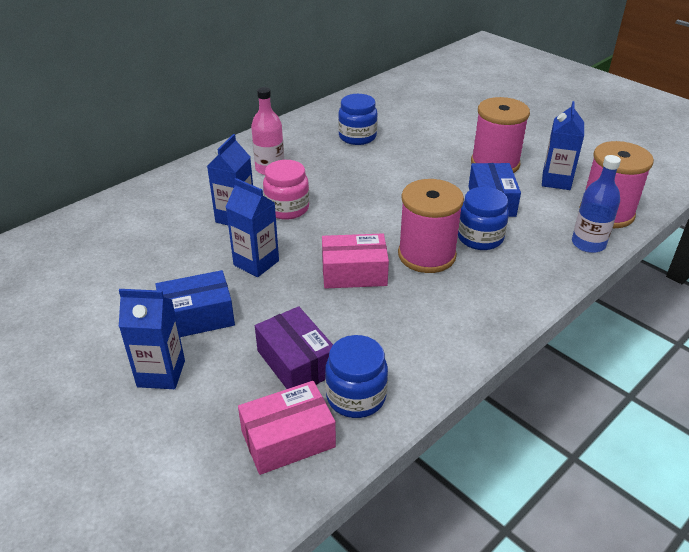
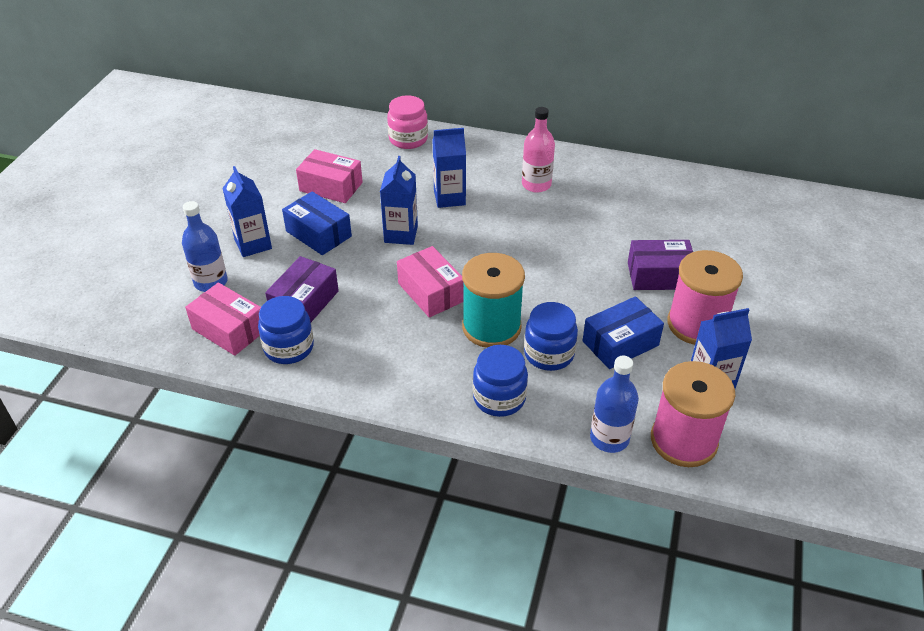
camera: 60 degrees right, 5 degrees up
pink jar [263,160,309,220] -> pink jar moved to [387,95,428,149]
blue jar [338,94,378,145] -> blue jar moved to [473,345,528,417]
pink spool [398,179,464,273] -> turquoise spool [462,253,525,348]
none -> blue bottle [182,201,228,292]
none -> pink box [296,149,363,203]
none -> purple box [628,240,693,290]

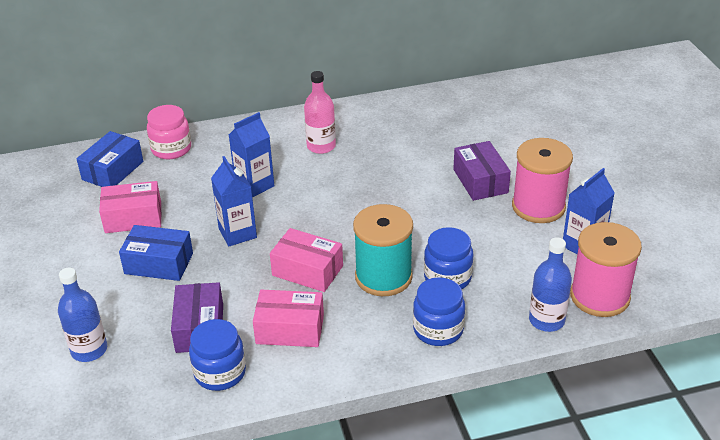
camera: 30 degrees left, 5 degrees down
pink box [185,282,261,356] -> pink box moved to [253,290,324,347]
blue carton [222,166,272,257] -> none
blue box [582,296,664,369] -> blue box moved to [76,131,143,187]
purple box [628,240,693,290] -> purple box turned 75 degrees counterclockwise [453,141,511,201]

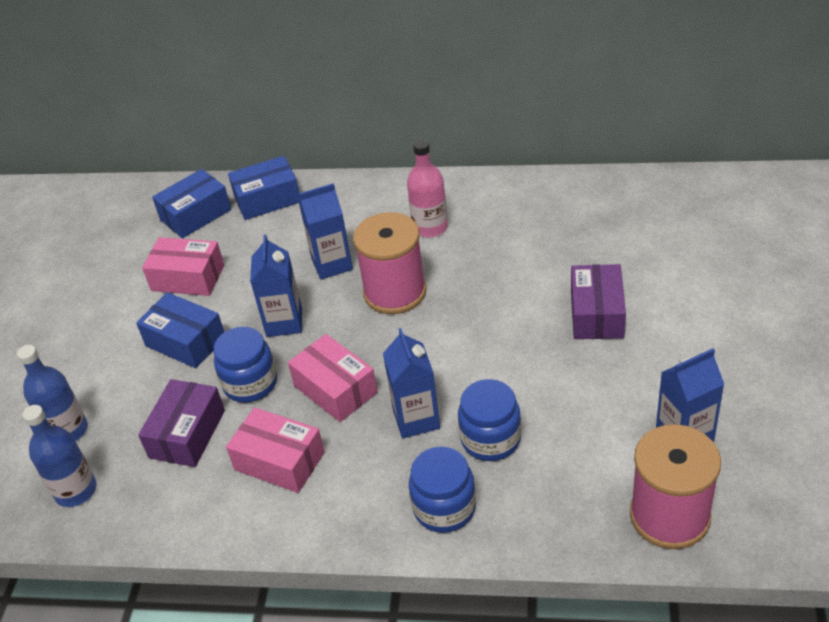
camera: 25 degrees right, 5 degrees up
pink jar [147,105,191,159] -> blue box [228,156,300,220]
blue jar [189,319,246,391] -> blue jar moved to [213,327,277,403]
turquoise spool [353,204,413,296] -> blue carton [383,328,440,439]
pink spool [512,138,573,223] -> pink spool moved to [353,212,426,314]
blue bottle [529,237,572,332] -> blue bottle moved to [22,405,97,507]

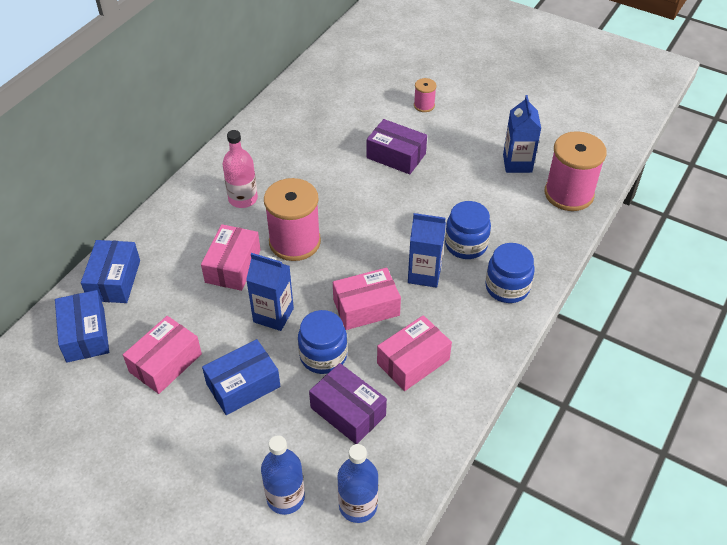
camera: 70 degrees left, 5 degrees up
blue carton [299,183,353,280] -> pink box [201,224,261,291]
none -> pink spool [414,78,436,112]

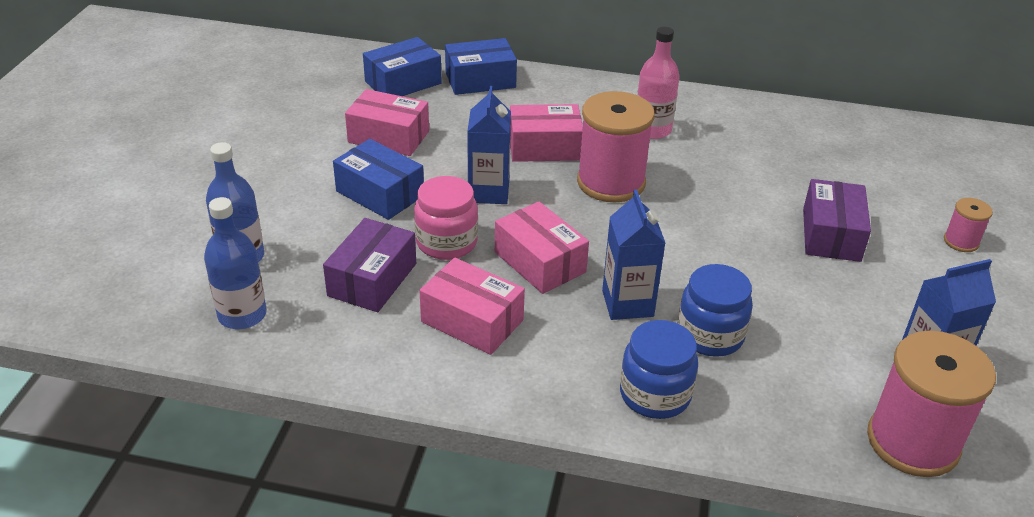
camera: 70 degrees right, 10 degrees down
blue jar [298,310,347,374] -> pink jar [414,176,478,260]

